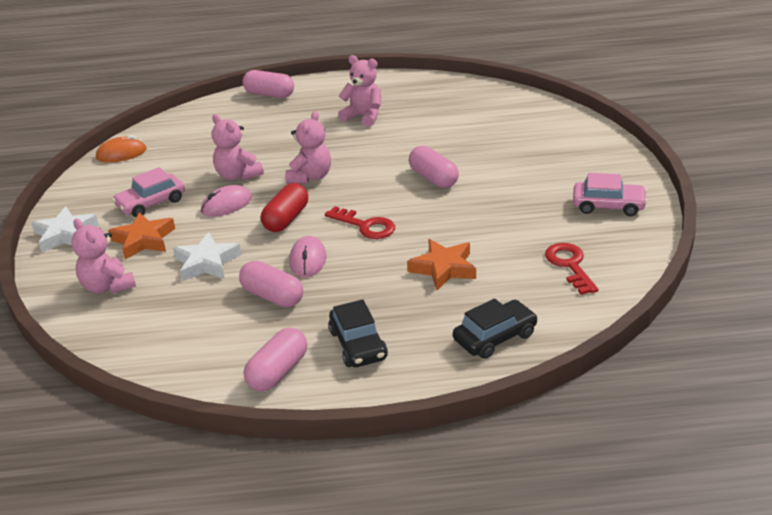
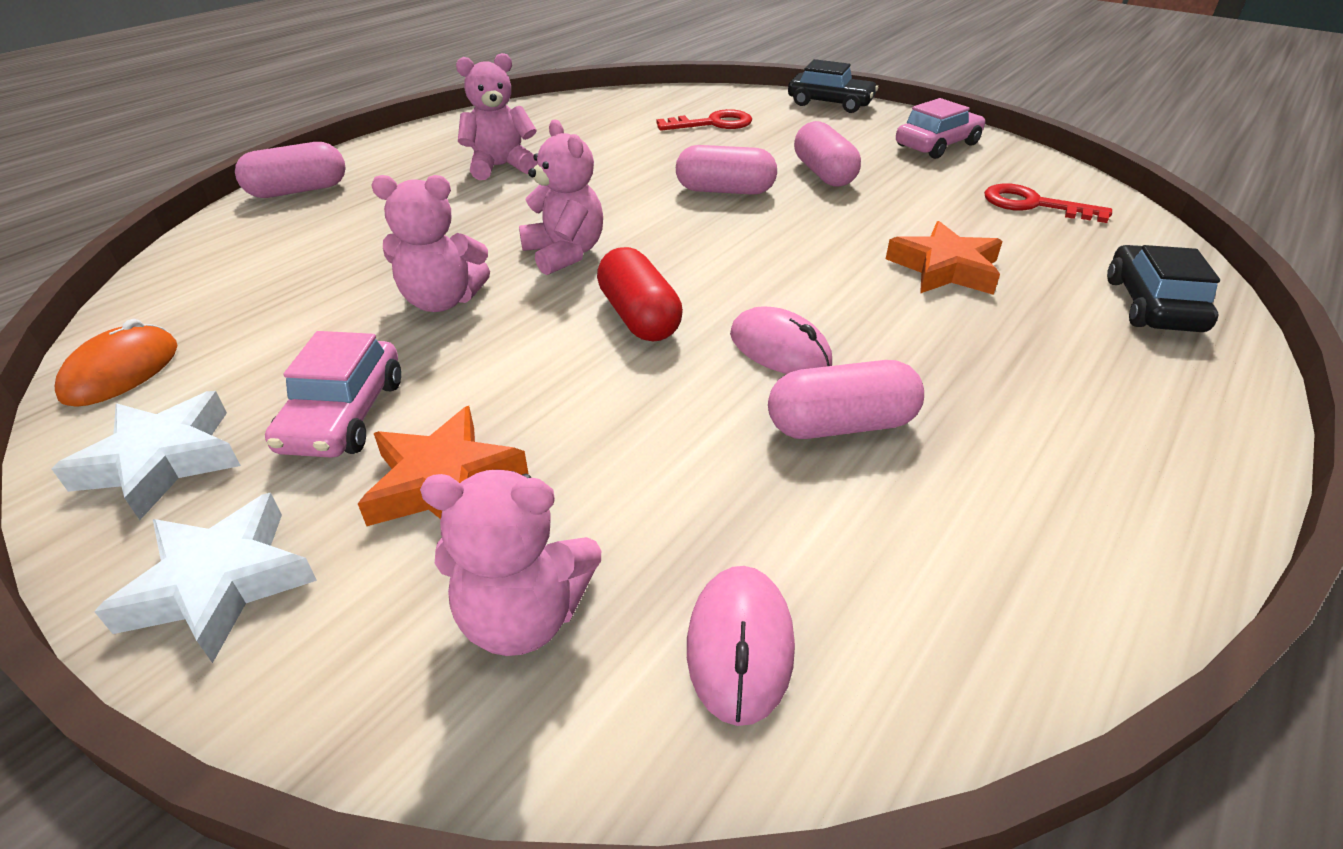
camera: 50 degrees left, 5 degrees up
white star [173,232,241,282] -> white star moved to [52,391,241,520]
pink mouse [201,185,252,217] -> pink mouse moved to [687,566,795,726]
pink capsule [244,327,307,391] -> pink capsule moved to [794,121,861,187]
red key [325,206,395,239] -> red key moved to [656,109,752,131]
black car [328,299,388,367] -> black car moved to [788,59,878,113]

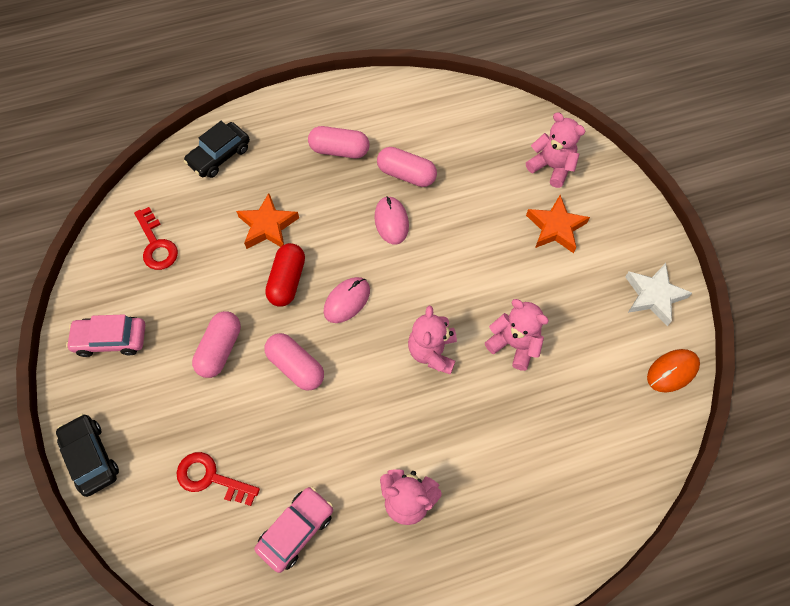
camera: 145 degrees left, 25 degrees up
white star [94,492,317,663] -> none
pink capsule [235,142,346,198] -> pink capsule moved to [308,126,369,158]
pink car [265,331,401,458] -> pink car moved to [254,487,333,573]
red capsule [597,247,683,342] -> red capsule moved to [265,243,305,306]
pink mouse [687,566,795,726] -> pink mouse moved to [323,277,370,323]

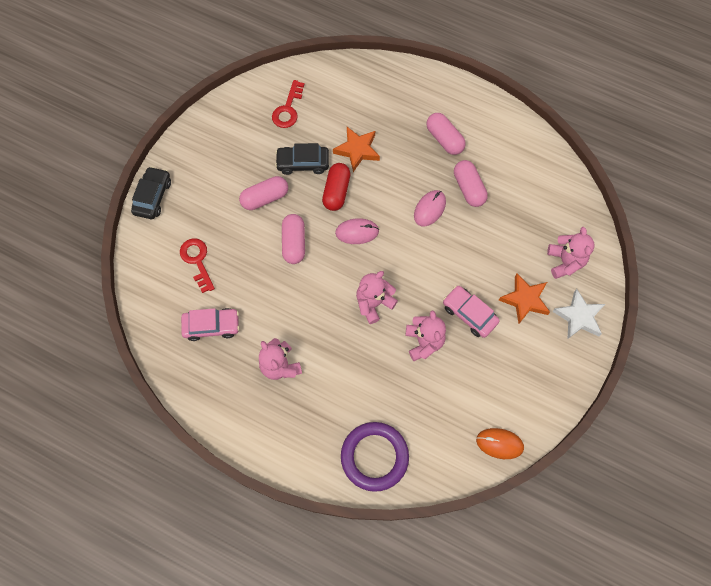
camera: 45 degrees right, 5 degrees up
pink car [66,314,145,357] -> pink car moved to [443,286,500,338]
black car [184,121,250,178] -> black car moved to [275,143,329,175]
red capsule [265,243,305,306] -> red capsule turned 45 degrees counterclockwise [322,163,350,211]
white star [625,263,692,326] -> white star moved to [552,289,605,339]
none -> purple ring [341,422,409,492]

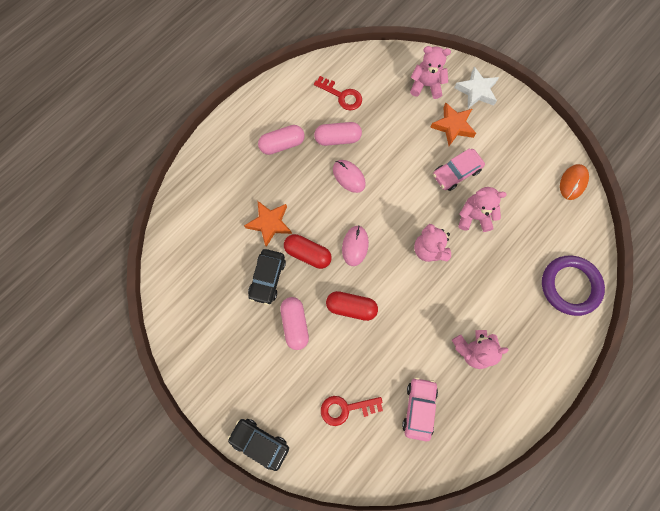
camera: 75 degrees left, 5 degrees up
red key [272,80,305,128] -> red key moved to [314,76,362,110]
pink capsule [282,214,305,264] -> red capsule [326,291,378,321]

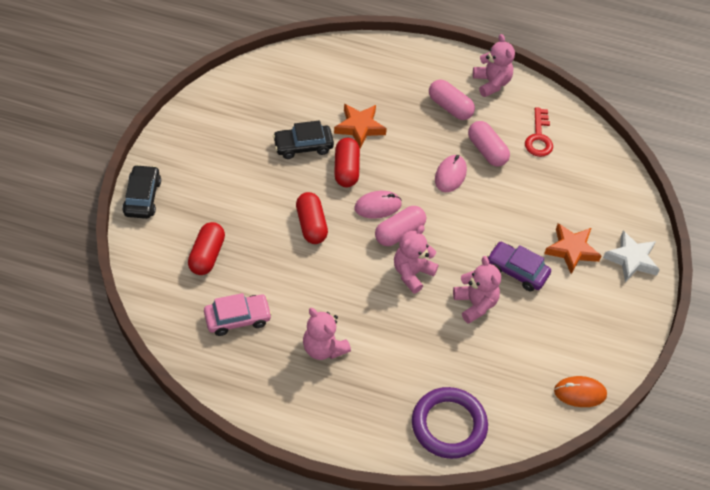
camera: 60 degrees right, 20 degrees down
pink capsule [280,297,309,350] -> pink capsule moved to [375,206,426,246]
red key [321,396,383,426] -> red capsule [188,222,225,275]
pink teddy bear [410,46,451,99] -> pink teddy bear moved to [473,34,515,97]
pink car [433,148,485,191] -> purple car [487,242,551,291]

